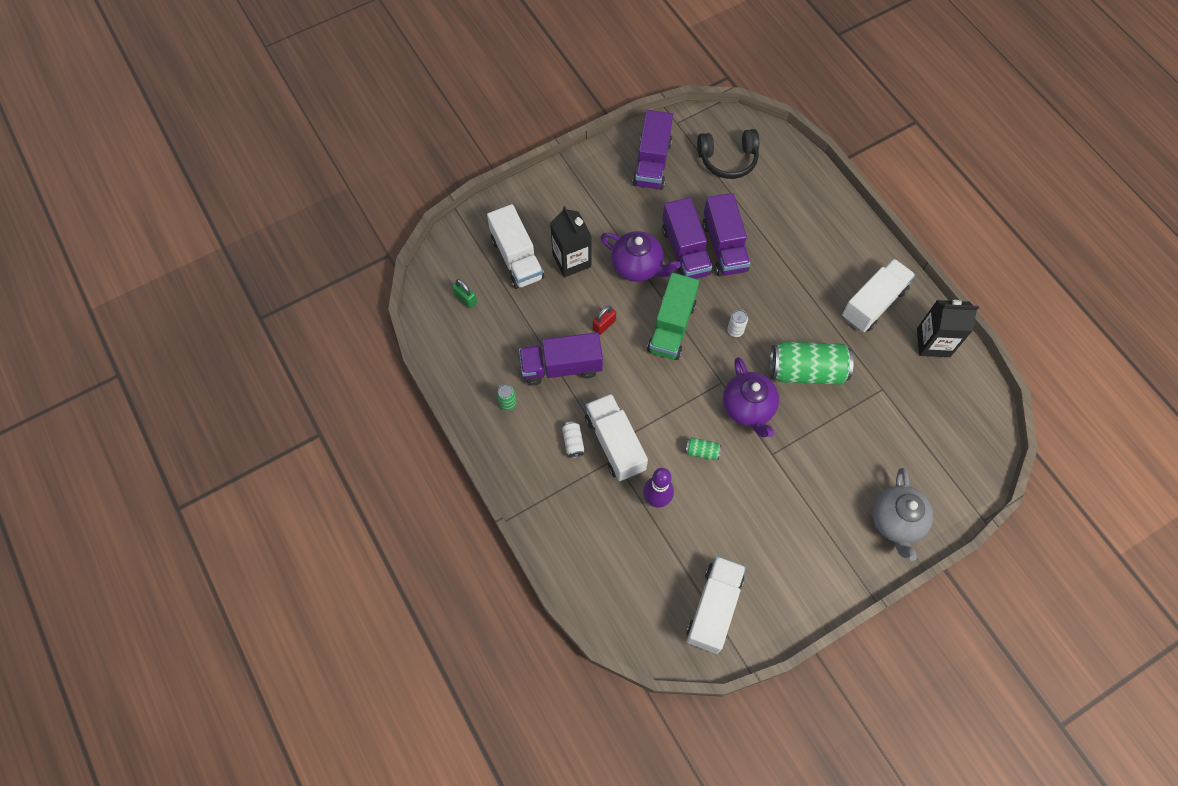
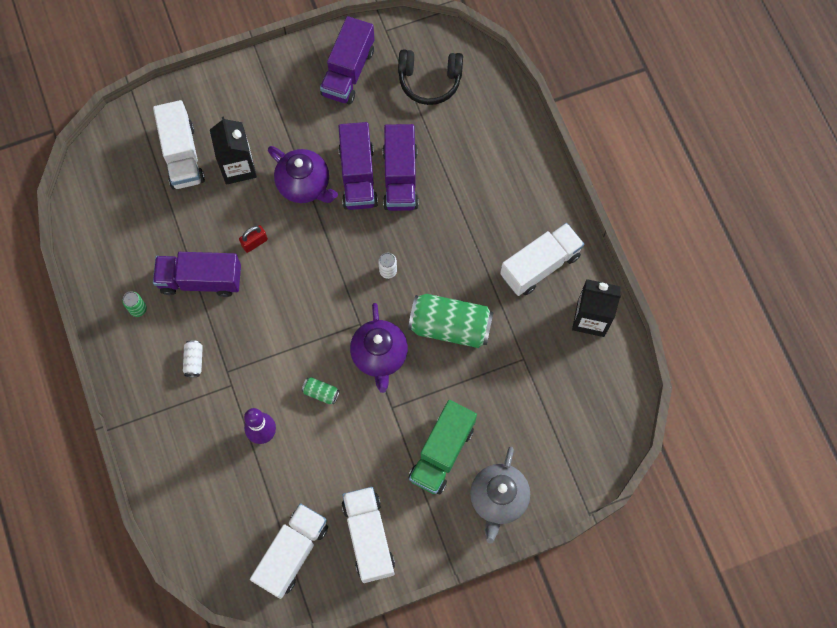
camera: 10 degrees right, 5 degrees up
green padlock [452,279,477,309] -> none
white truck [585,394,648,481] -> white truck moved to [342,487,395,583]
green truck [647,273,699,360] -> green truck moved to [409,400,477,494]

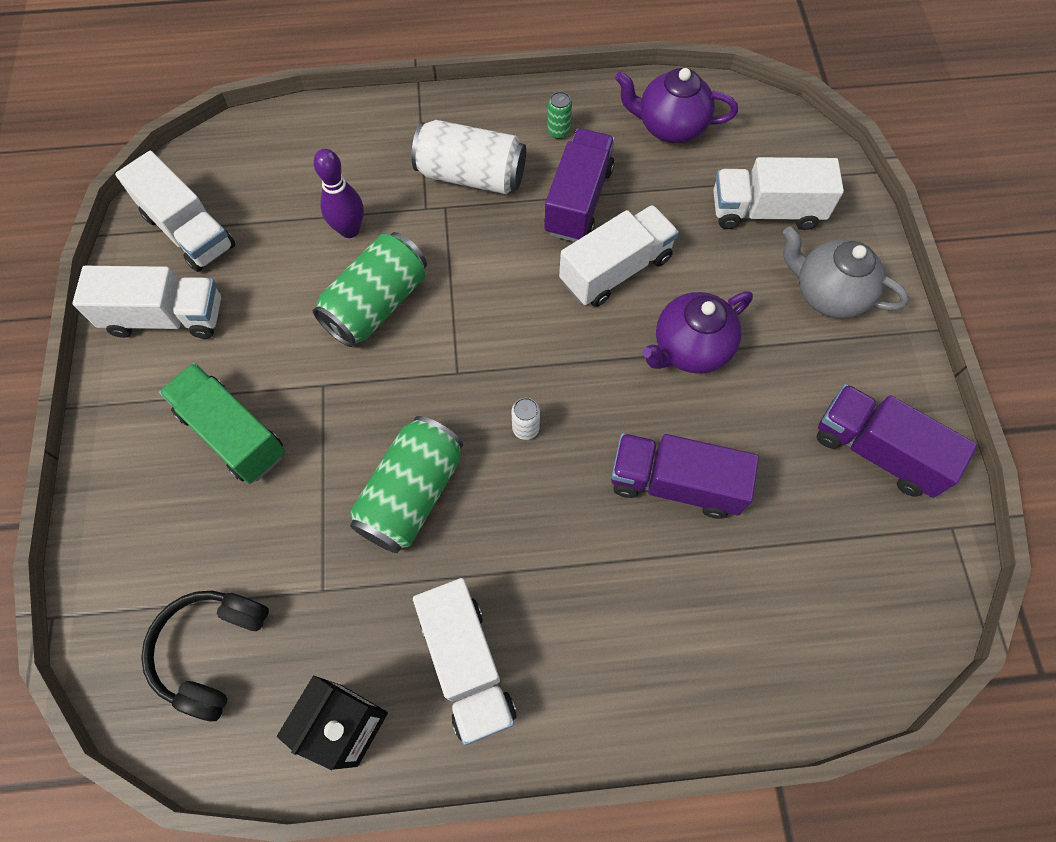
camera: 105 degrees right, 5 degrees down
white can [183,340,203,377] -> white can [411,120,526,194], size x2.32
black carton [210,116,257,185] -> none
red padlock [239,225,268,253] -> white truck [559,205,679,307]
green can [302,377,340,404] -> green can [313,232,427,347], size x2.32
purple truck [338,122,378,210] -> none
purple teapot [350,303,408,393] -> purple teapot moved to [615,68,738,143]
black headphones [398,49,463,105] -> black headphones moved to [141,591,269,722]
grey teapot [470,447,530,544] -> grey teapot moved to [783,226,909,318]

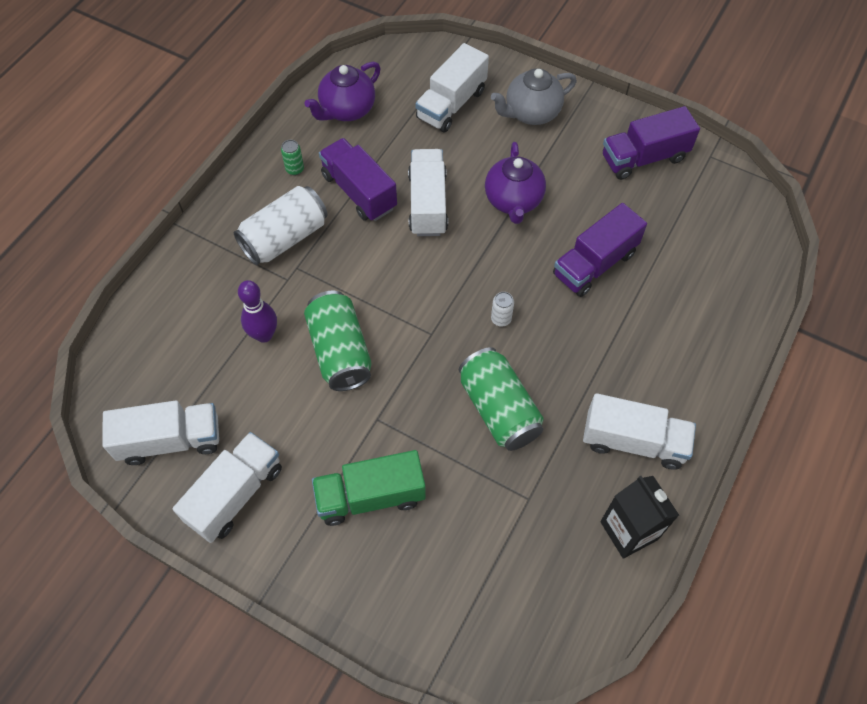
camera: 55 degrees left, 5 degrees down
black headphones [141,591,269,722] -> none

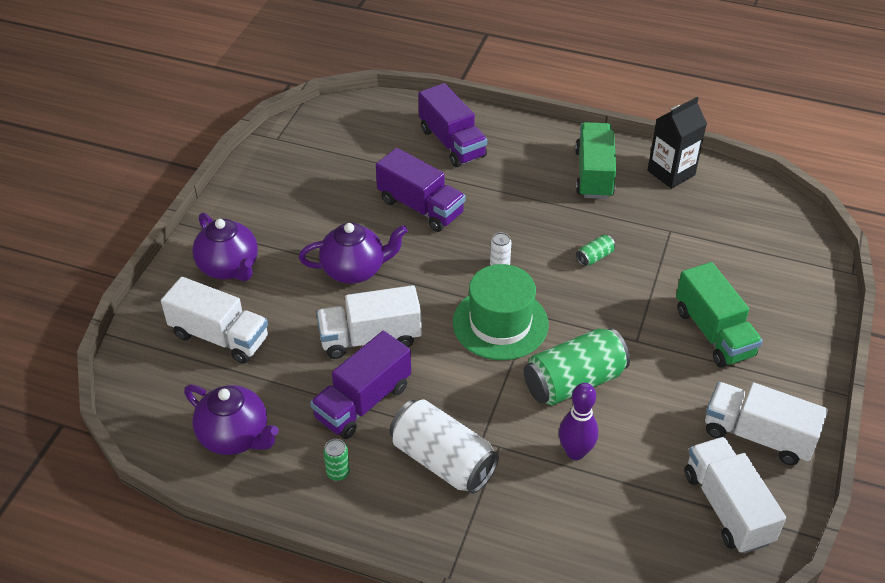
camera: 100 degrees left, 15 degrees down
green can [459,347,544,451] -> green can [576,235,615,266], size x0.43
grey teapot [491,68,577,125] -> purple teapot [192,213,258,281]
white truck [583,393,696,470] -> green truck [575,122,616,199]
purple truck [603,106,700,180] -> purple truck moved to [419,83,487,167]
none -> green hat [453,264,549,360]

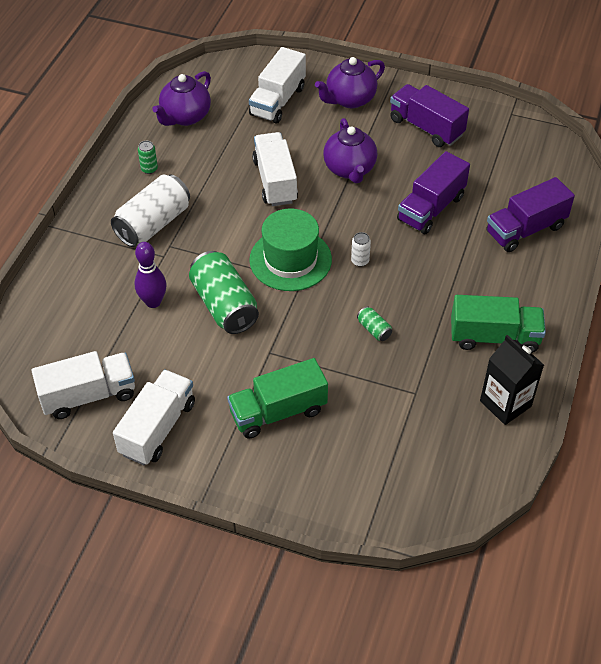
camera: 90 degrees right, 5 degrees up
purple truck [310,331,411,439] -> purple truck moved to [390,84,469,147]

